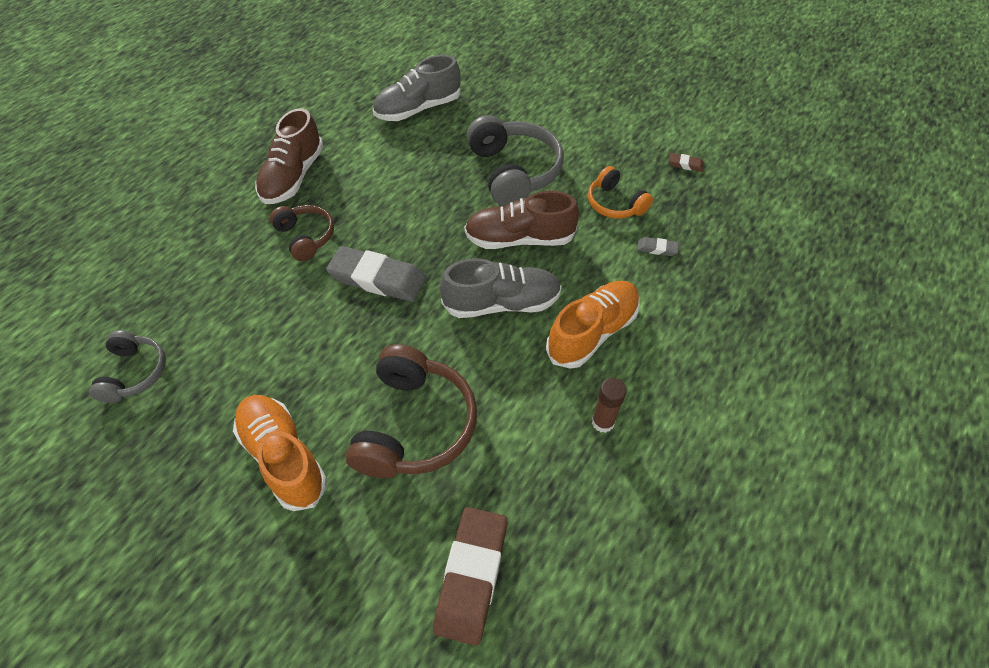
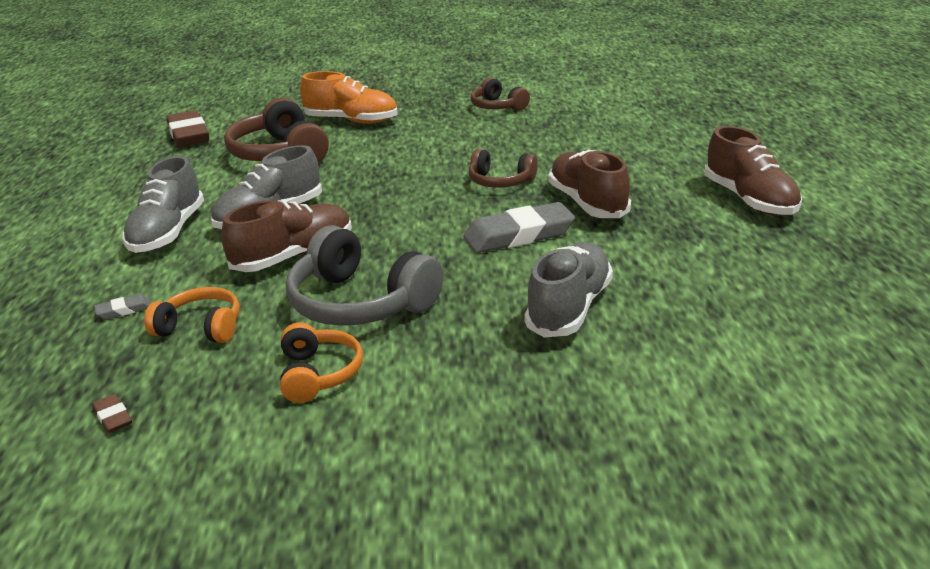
camera: 145 degrees right, 25 degrees down
grey headphones [89,330,166,403] -> brown headphones [471,78,530,111]
grey eraser [326,246,426,302] -> grey eraser moved to [463,202,575,253]
orange shoe [546,281,640,369] -> grey shoe [122,156,204,253]
brown glue stick [592,378,627,433] -> none
brown eraser [669,153,704,172] -> brown eraser turned 75 degrees clockwise [92,394,132,433]
none -> orange headphones [280,322,363,403]
none -> brown shoe [705,126,802,215]

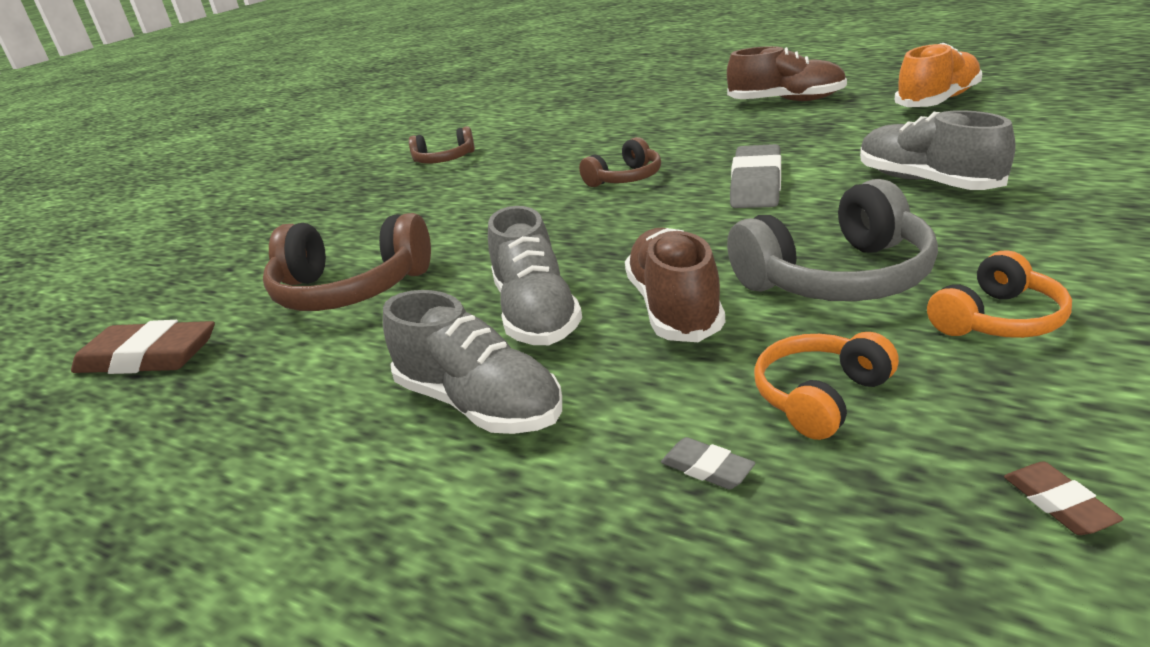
camera: 55 degrees left, 0 degrees up
brown eraser [92,394,132,433] -> brown eraser turned 75 degrees clockwise [1004,461,1123,535]
grey eraser [94,294,151,319] -> grey eraser turned 60 degrees counterclockwise [661,437,755,489]
orange headphones [280,322,363,403] -> orange headphones turned 120 degrees clockwise [927,250,1072,338]
orange shoe [300,71,397,124] -> orange shoe moved to [895,43,982,107]
brown shoe [549,149,631,218] -> none

